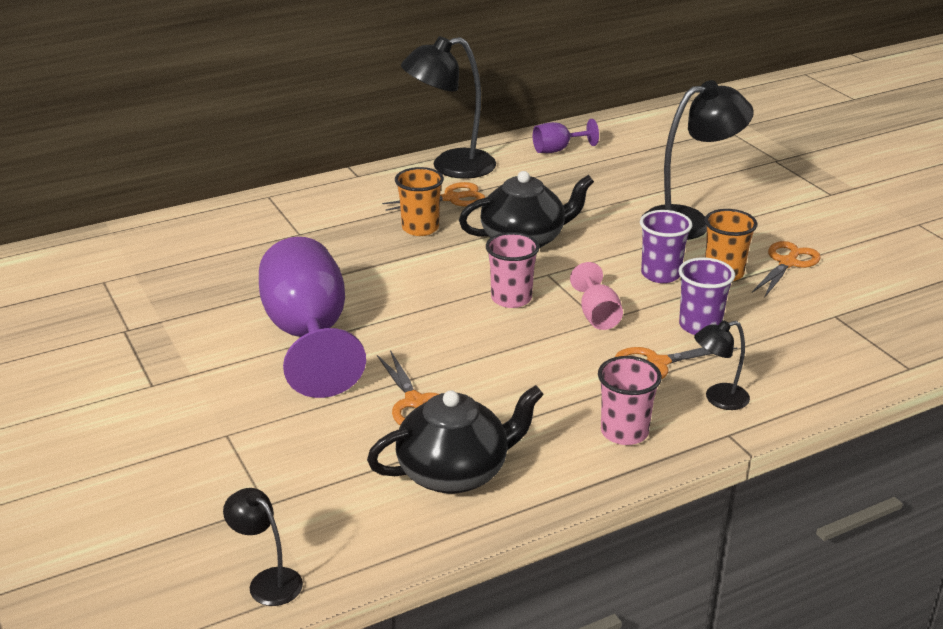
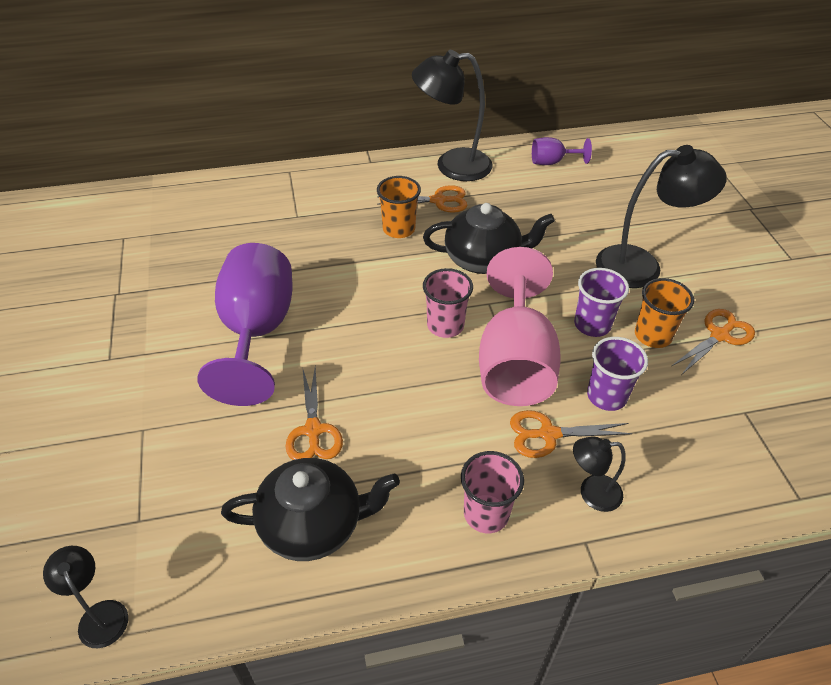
camera: 15 degrees right, 15 degrees up
pink goblet [570,262,623,330] -> pink goblet [479,247,561,406], size x2.15

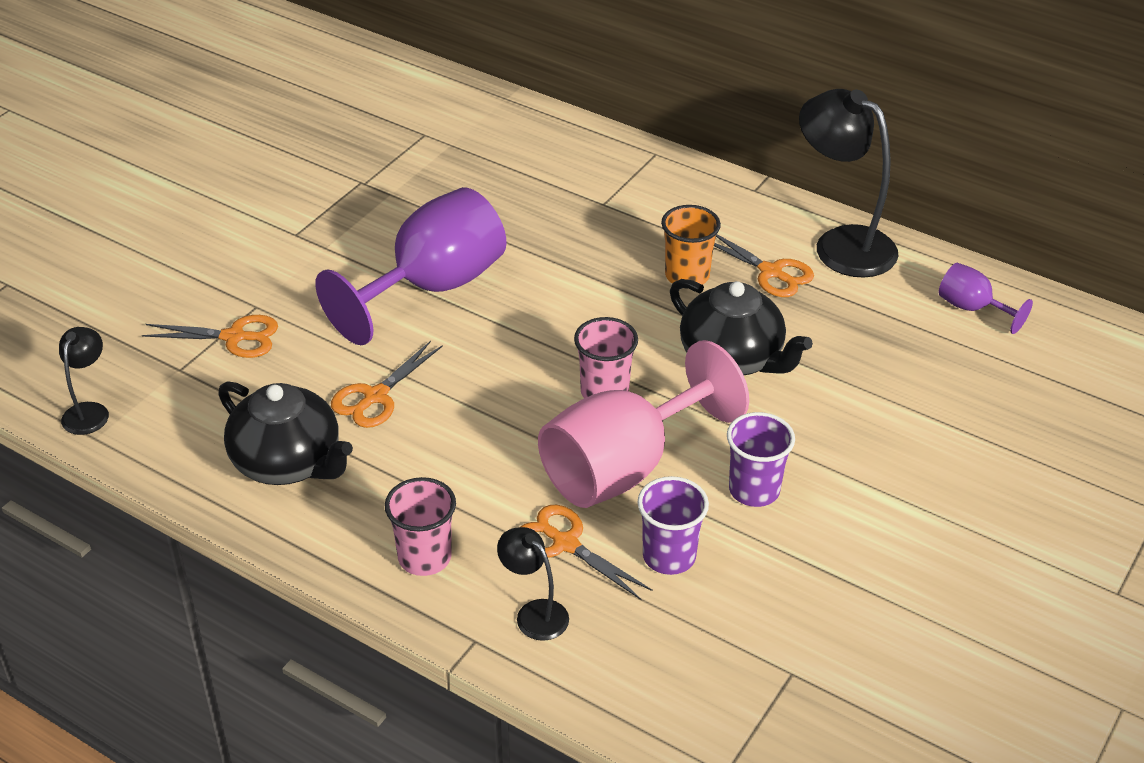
camera: 45 degrees right, 5 degrees down
black lamp [596,145,727,288] -> none
orange cup [635,278,694,348] -> none
orange scissors [672,309,755,374] -> orange scissors moved to [142,315,278,358]

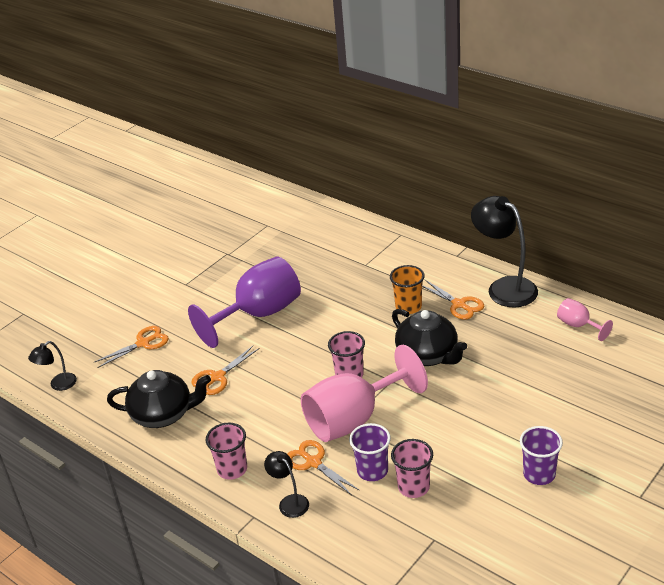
camera: 10 degrees right, 5 degrees down
black lamp [59,327,109,435] -> black lamp turned 150 degrees counterclockwise [28,341,77,391]
orange scissors [142,315,278,358] -> orange scissors turned 45 degrees counterclockwise [95,326,169,368]
black teapot [218,381,353,485] -> black teapot turned 45 degrees counterclockwise [107,370,211,428]
purple cup [727,412,795,507] -> purple cup moved to [520,426,563,485]
purple goblet [938,263,1033,334] -> pink goblet [557,298,613,341]
none -> pink cup [391,439,433,498]

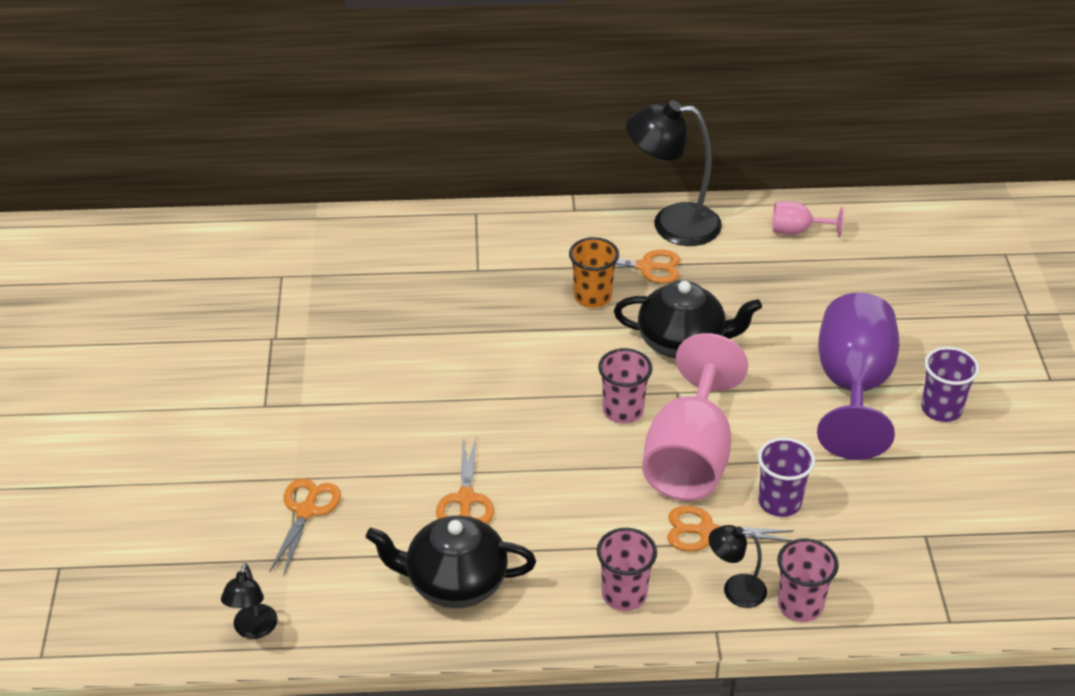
camera: 45 degrees left, 5 degrees up
black teapot [107,370,211,428] -> black teapot turned 135 degrees counterclockwise [366,516,536,608]
purple goblet [188,256,301,348] -> purple goblet moved to [817,293,899,460]
pink cup [391,439,433,498] -> pink cup moved to [777,538,839,622]

